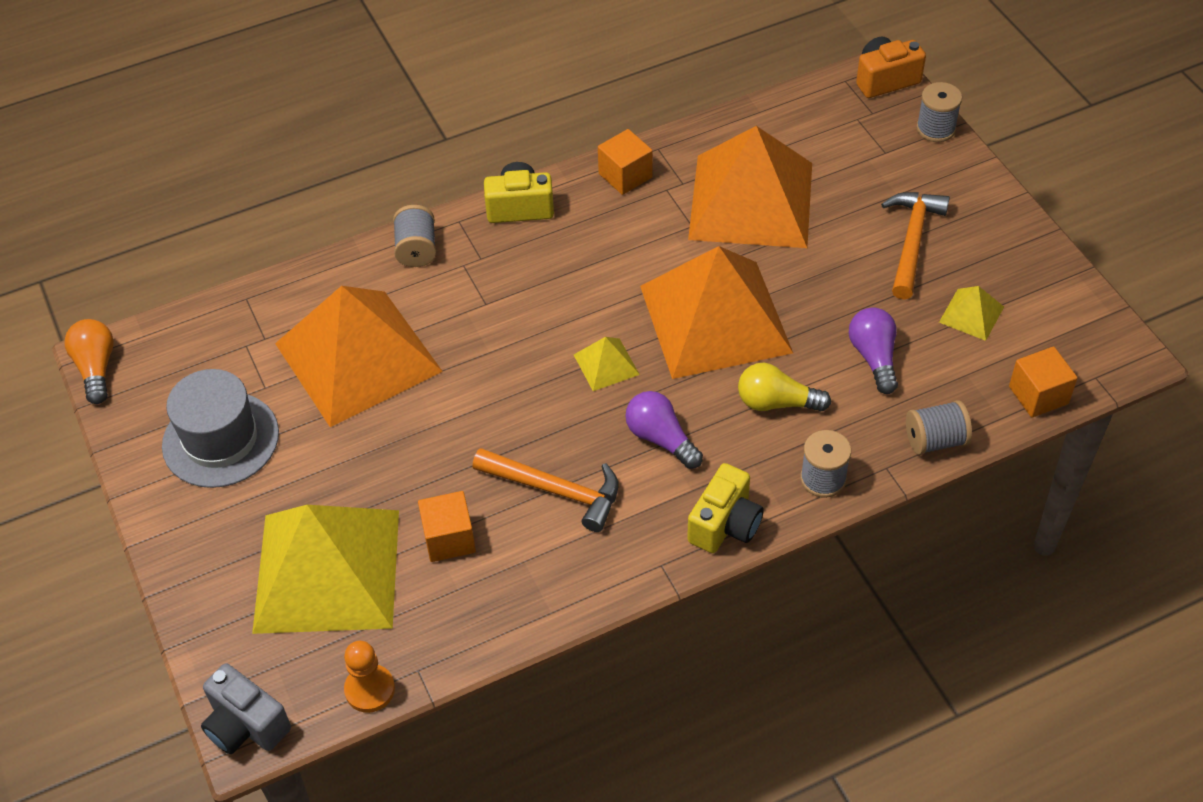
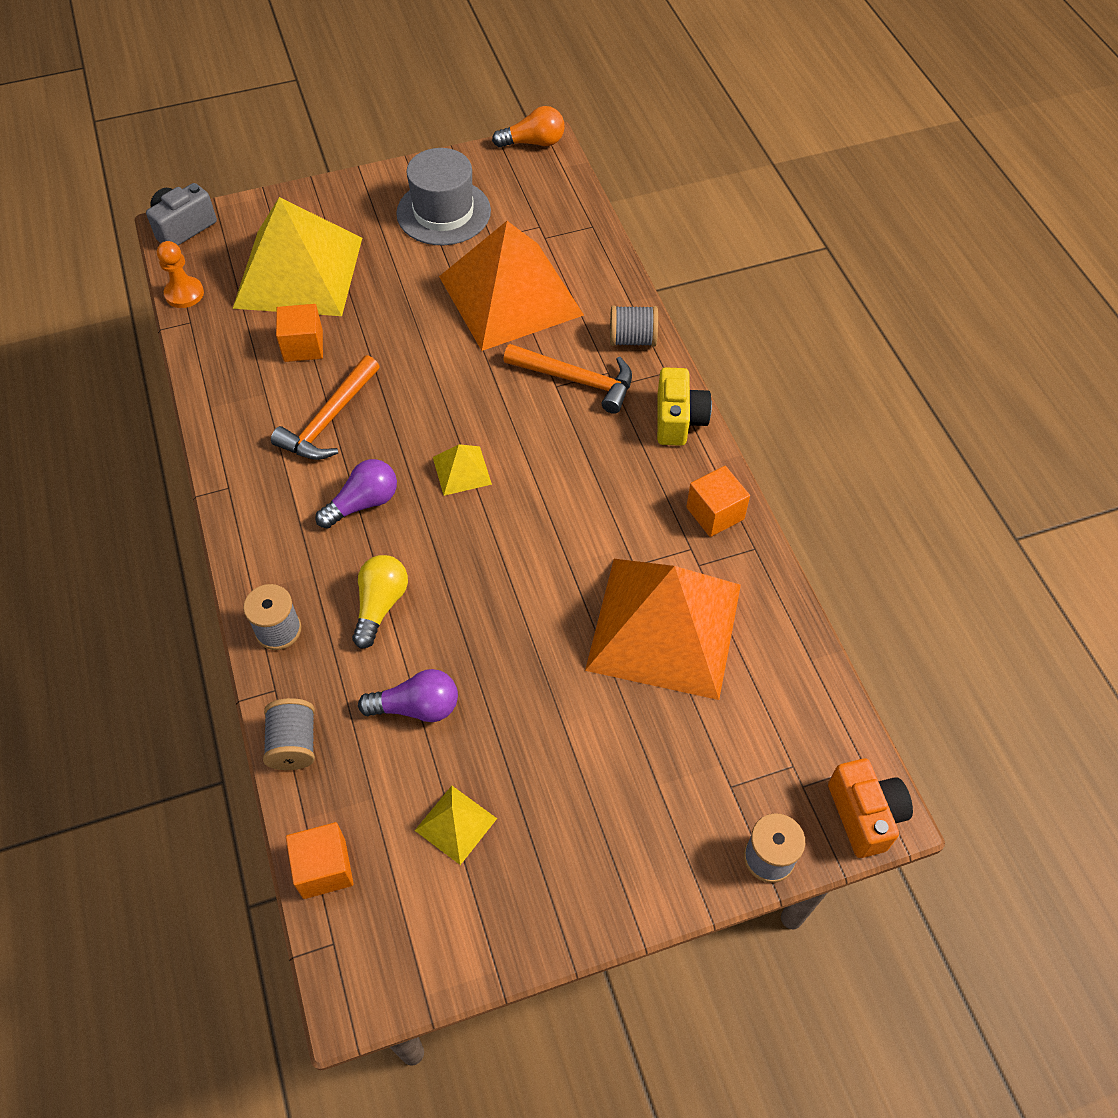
camera: 95 degrees right, 5 degrees up
orange pyramid [640,246,793,379] -> none
yellow camera [687,463,764,553] -> none
orange hammer [881,192,950,300] -> orange hammer moved to [504,344,632,414]

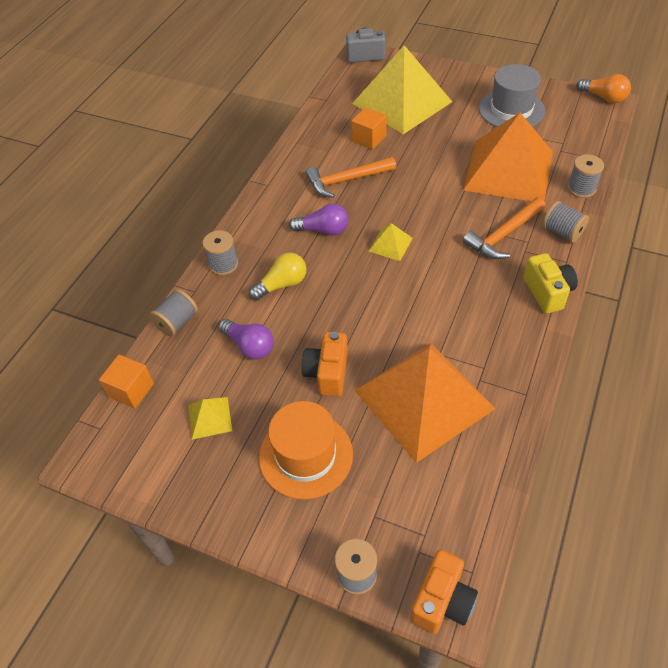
camera: 45 degrees right, 5 degrees down
orange pawn [157,241,204,308] -> none
orange hammer [504,344,632,414] -> orange hammer turned 75 degrees clockwise [463,197,545,259]
yellow camera [657,367,712,446] -> yellow camera turned 60 degrees counterclockwise [524,253,578,314]
orange cube [686,466,750,537] -> none
none -> orange hat [259,401,353,499]
none -> orange camera [302,332,348,396]
none -> grey spool [567,154,604,198]

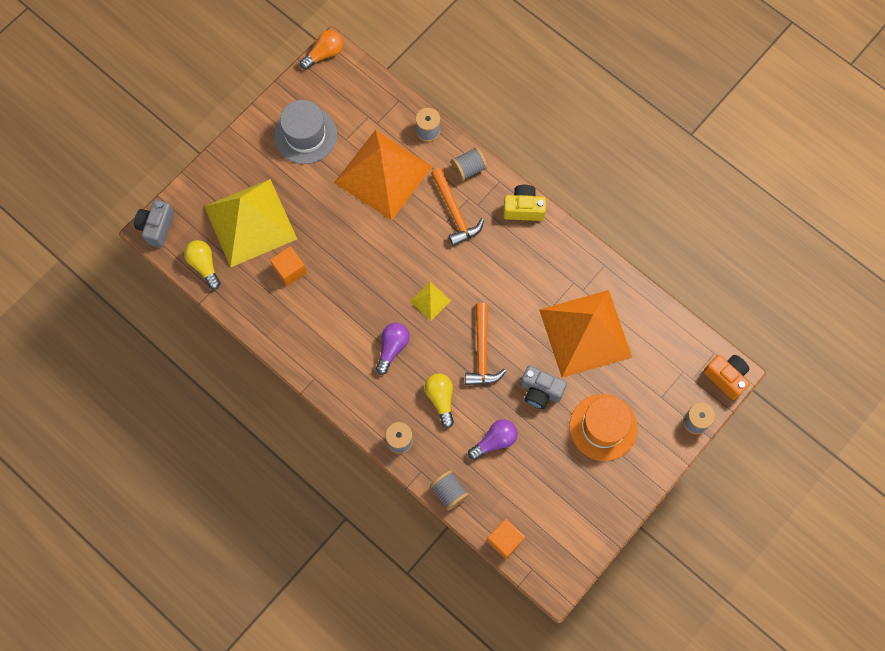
camera: 75 degrees left, 20 degrees up
yellow pyramid [188,397,232,439] -> none
orange camera [302,332,348,396] -> grey camera [520,366,567,409]
orange hammer [306,157,396,198] -> orange hammer moved to [465,303,506,385]
none -> yellow light bulb [184,240,221,289]

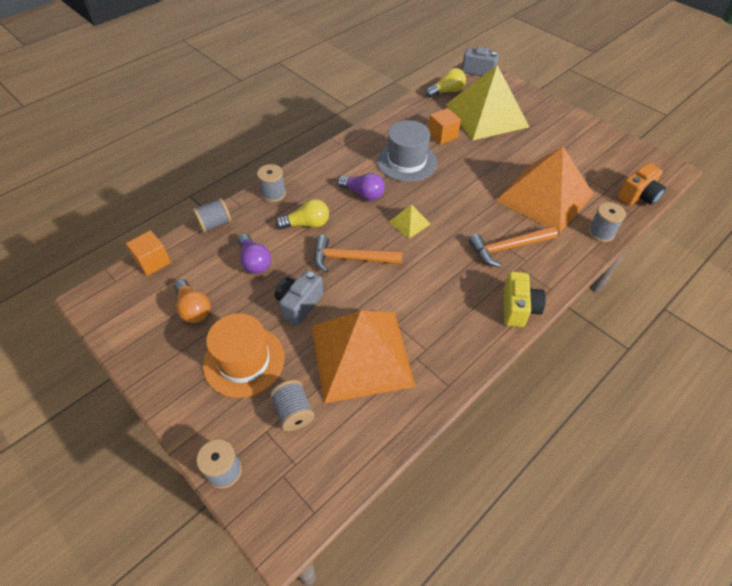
camera: 95 degrees right, 20 degrees down
grey hat [274,100,337,164] -> grey hat moved to [377,120,437,182]
orange light bulb [300,30,343,70] -> orange light bulb moved to [174,279,210,323]
grey spool [451,147,487,181] -> grey spool moved to [270,380,315,431]
orange camera [703,355,750,400] -> orange camera moved to [617,163,666,206]

